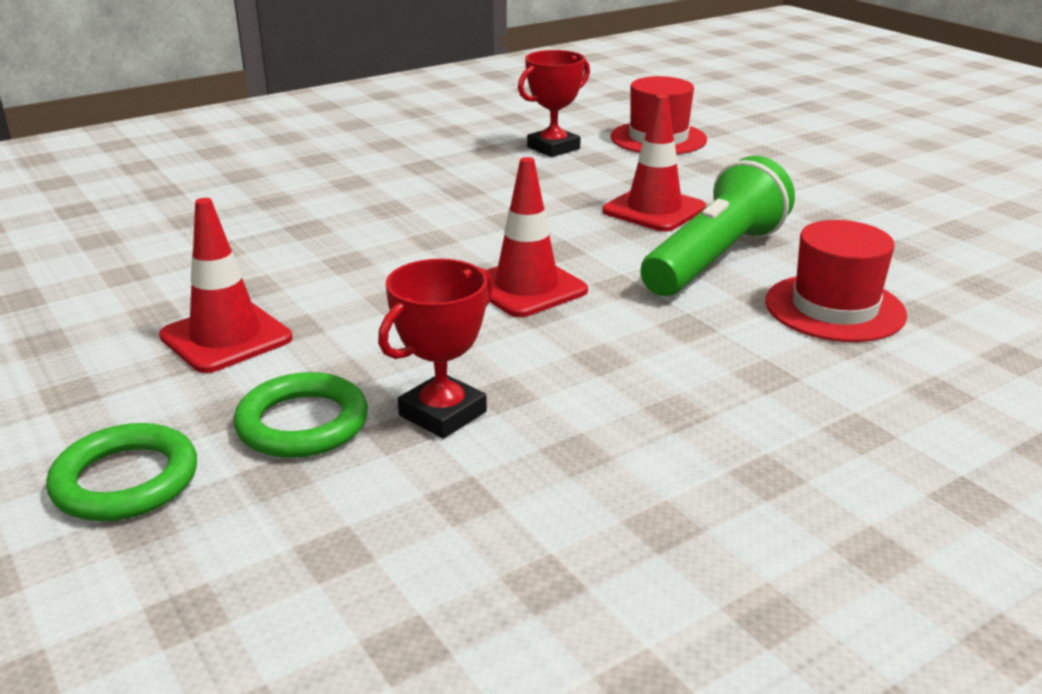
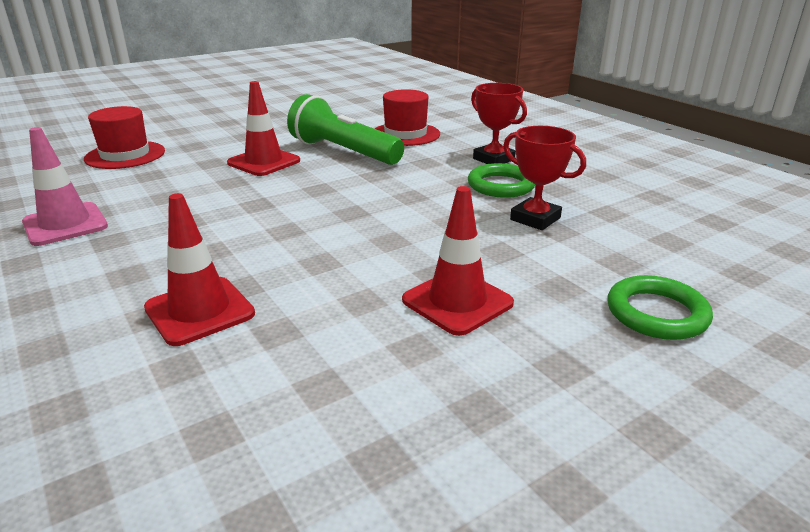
camera: 90 degrees left, 0 degrees up
green ring [234,372,368,458] -> green ring moved to [468,163,535,198]
red traffic cone [486,157,588,317] -> red traffic cone moved to [144,193,255,346]
red trophy [518,50,590,157] -> red trophy moved to [471,83,527,164]
none -> pink traffic cone [22,127,108,246]

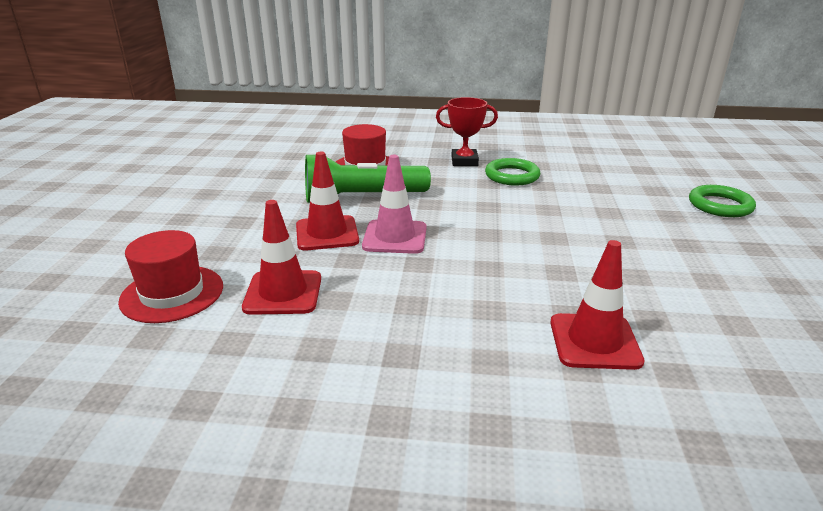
camera: 50 degrees left, 0 degrees up
pink traffic cone [22,127,108,246] -> pink traffic cone moved to [362,155,427,254]
red traffic cone [402,186,514,336] -> red traffic cone moved to [242,200,321,315]
red trophy [503,126,586,230] -> none

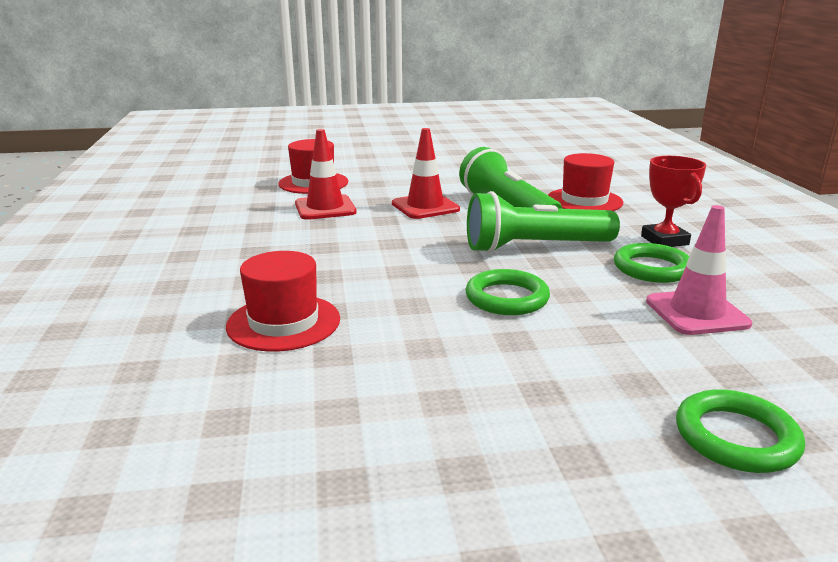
camera: 75 degrees right, 5 degrees down
pink traffic cone [362,155,427,254] -> pink traffic cone moved to [646,205,752,335]
red traffic cone [550,240,645,370] -> red hat [226,251,340,352]
none -> green ring [465,269,550,315]
none -> green flashlight [467,191,620,253]

